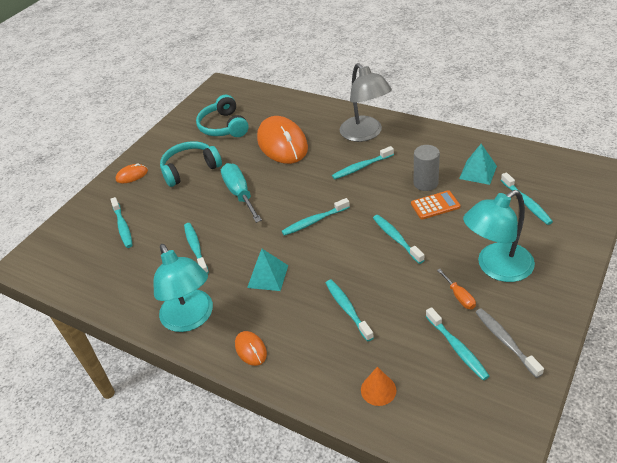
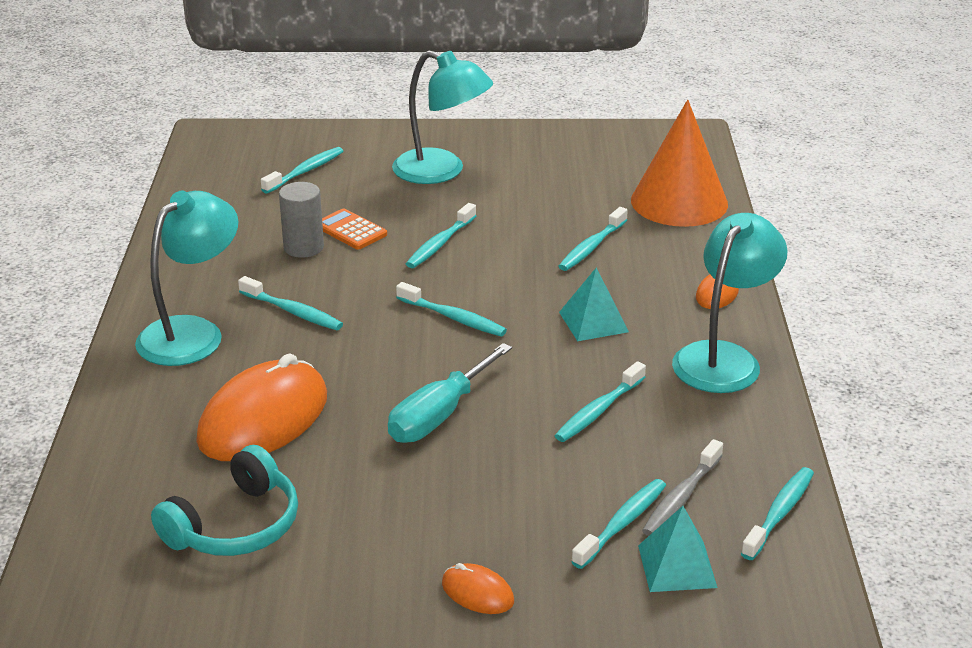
camera: 125 degrees left, 10 degrees down
turquoise headphones [160,141,222,187] -> none
grey lamp [340,63,392,142] -> turquoise lamp [135,191,238,366]
orange cone [361,367,396,406] -> orange cone [631,100,728,227], size x2.32
turquoise toothbrush [426,307,489,380] -> turquoise toothbrush moved to [741,467,814,560]
orange screwdriver [437,269,476,309] -> none
turquoise pyramid [459,144,497,185] -> turquoise pyramid moved to [638,506,718,592]
grey toothbrush [476,308,544,378] -> grey toothbrush moved to [642,439,723,536]

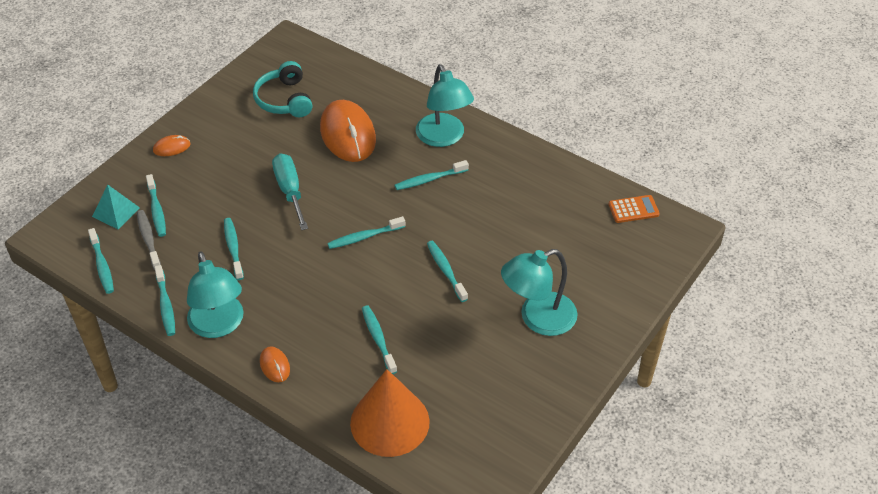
camera: 125 degrees right, 15 degrees up
turquoise toothbrush [261,147,343,194] -> turquoise toothbrush moved to [155,265,175,336]
grey cylinder [279,182,324,258] -> none
orange calculator [322,208,387,250] -> orange calculator moved to [608,195,660,223]
turquoise pyramid [559,268,629,341] -> none

